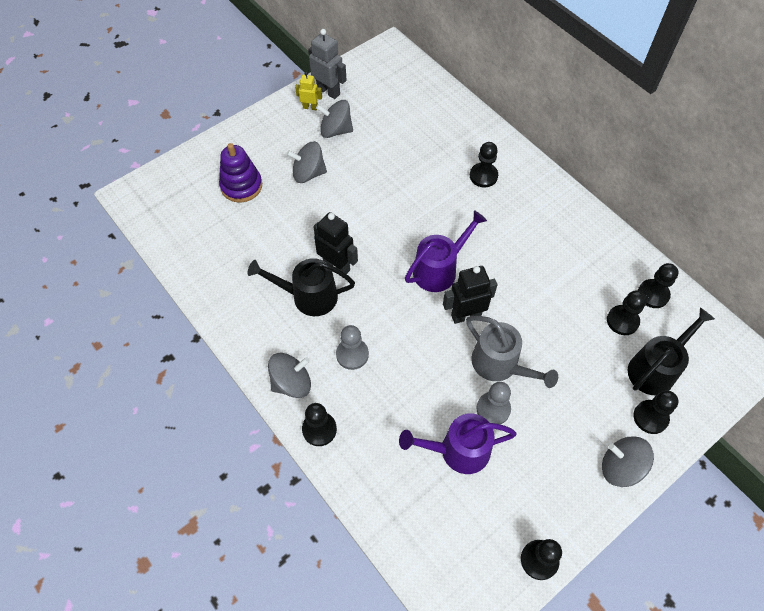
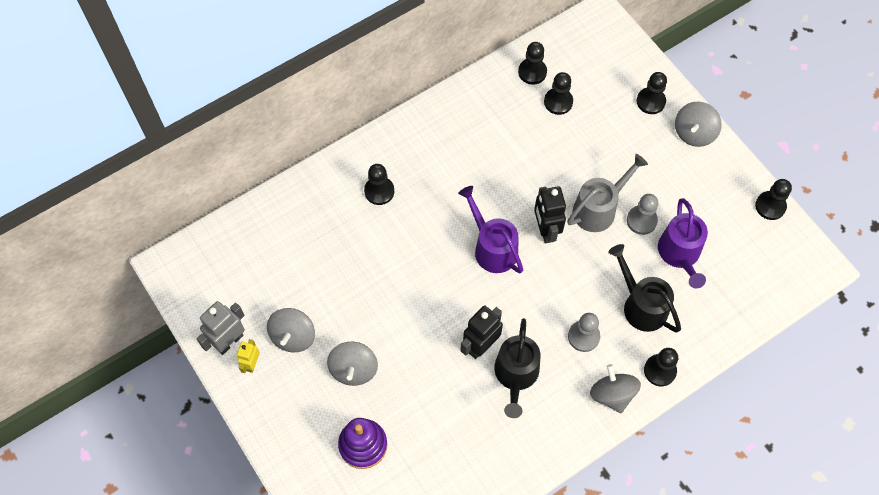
camera: 85 degrees left, 5 degrees up
black watering can [628,308,715,395] -> black watering can moved to [608,244,681,332]

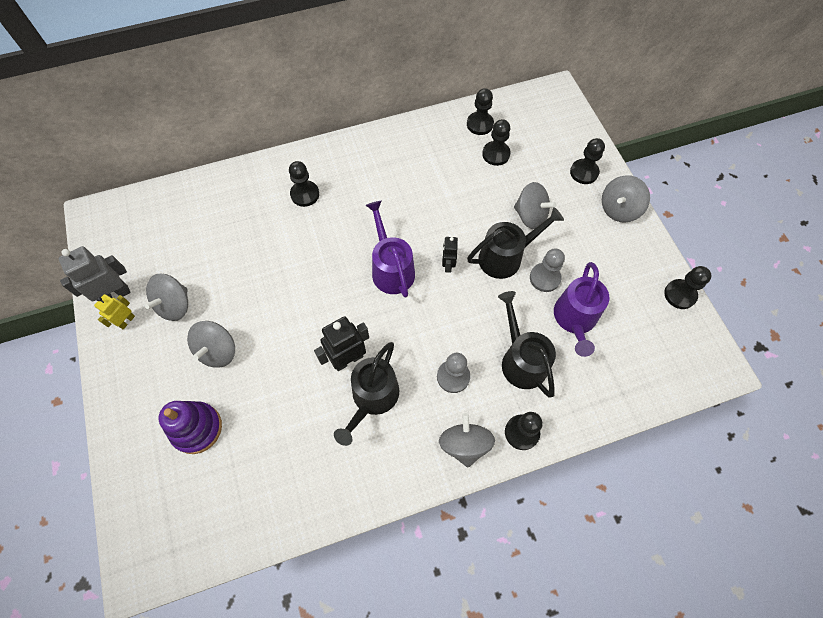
camera: 15 degrees right, 0 degrees up
black robot [534,186,566,243] -> black robot [442,237,458,273], size x0.60
grey watering can [567,154,648,232] -> black watering can [467,207,564,279]
none -> grey spinning top [514,182,556,229]

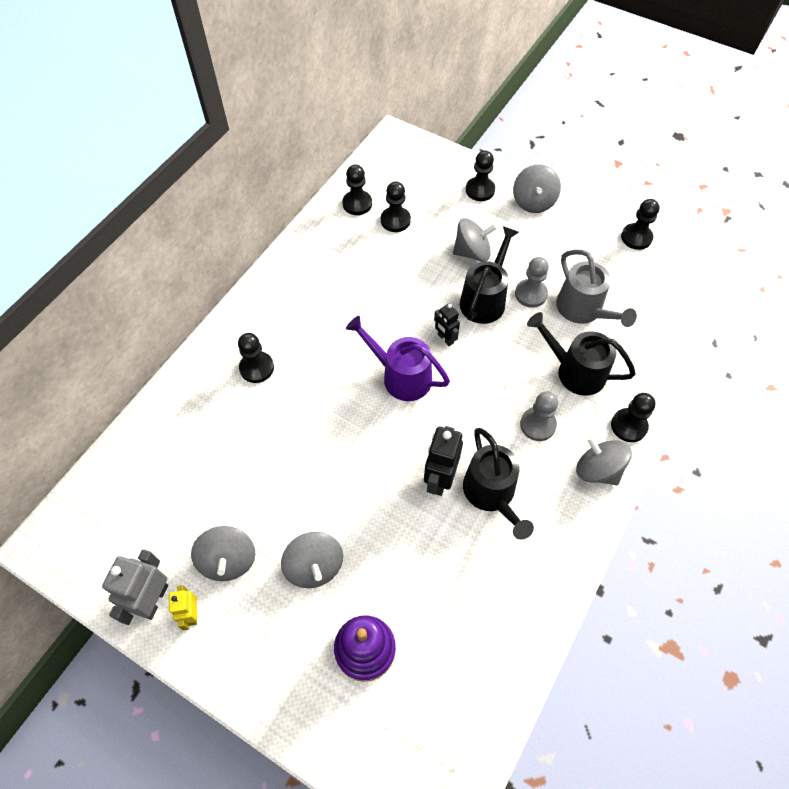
camera: 40 degrees left, 5 degrees down
purple watering can [554,262,609,357] -> grey watering can [556,249,637,327]

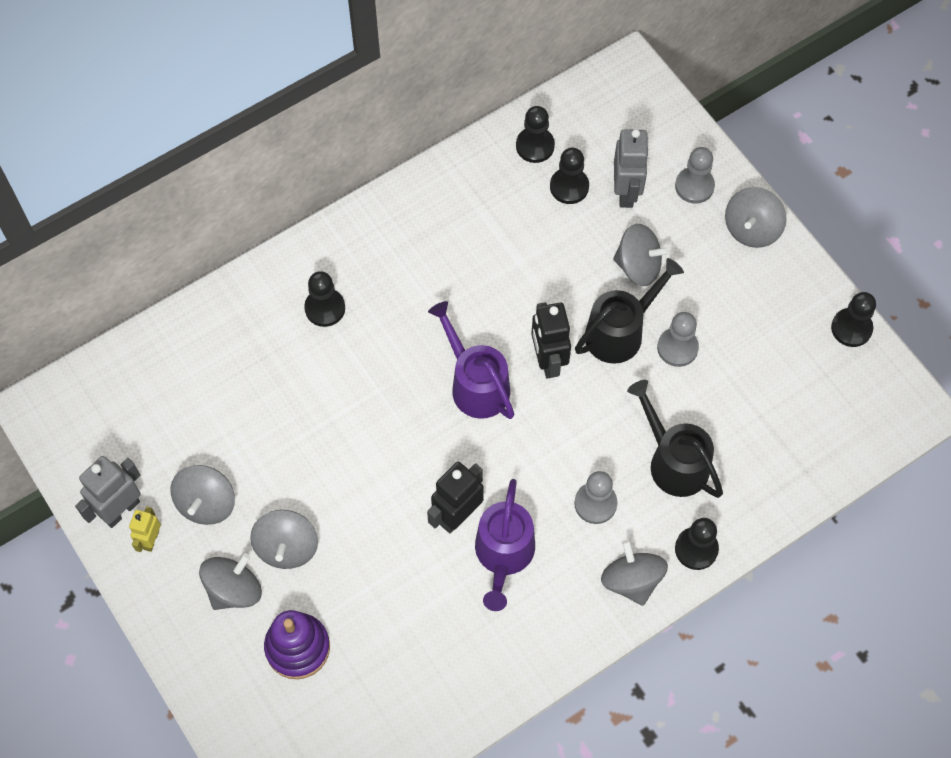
camera: 25 degrees right, 5 degrees up
black robot [434,303,460,346] -> black robot [531,302,571,379], size x1.67
black watering can [463,428,534,540] -> purple watering can [475,479,535,611]
black pawn [466,151,495,201] -> grey pawn [675,147,715,204]
grey watering can [556,249,637,327] -> none
none -> grey spinning top [199,553,262,610]
none -> grey robot [614,129,649,208]

